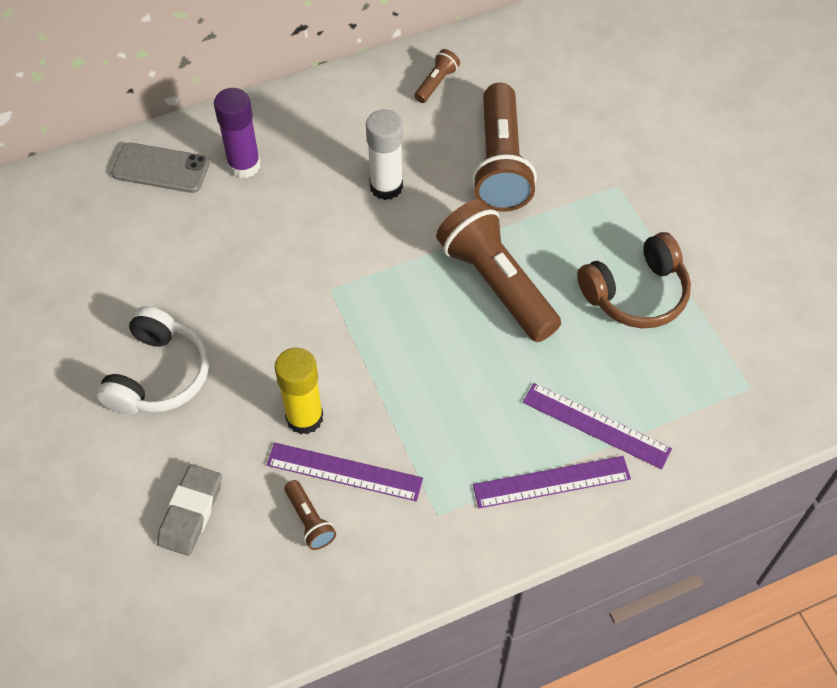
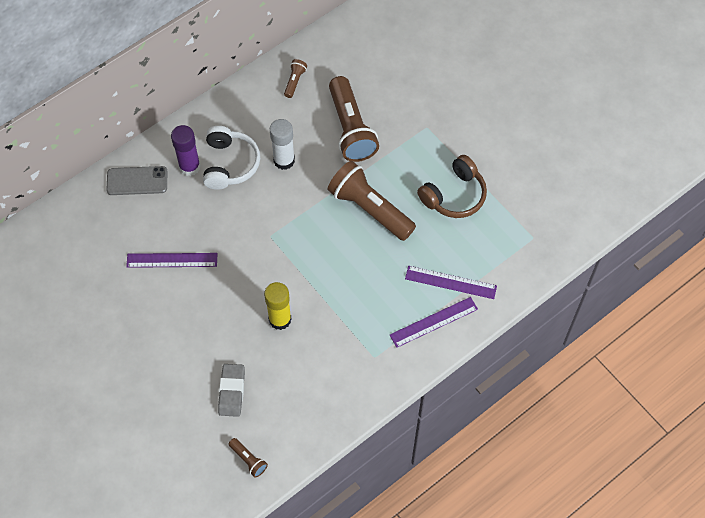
camera: 15 degrees left, 5 degrees up
white headphones [96,306,209,415] -> white headphones moved to [203,126,260,190]
purple ruler [267,443,423,501] -> purple ruler moved to [126,253,218,268]
brown flashlight [284,480,336,550] -> brown flashlight moved to [228,438,268,478]

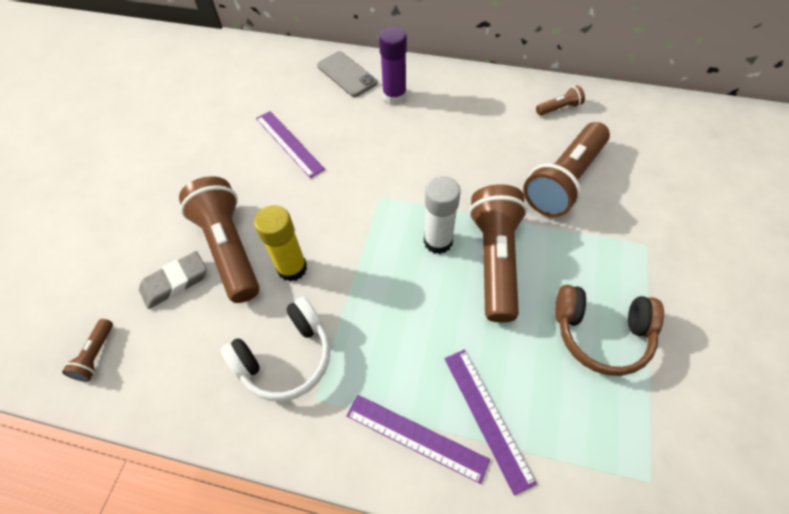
camera: 55 degrees right, 5 degrees down
white headphones [203,126,260,190] -> white headphones moved to [221,297,330,401]
white glue stick [270,119,295,170] -> white glue stick moved to [424,176,461,254]
none -> brown flashlight [179,176,260,303]

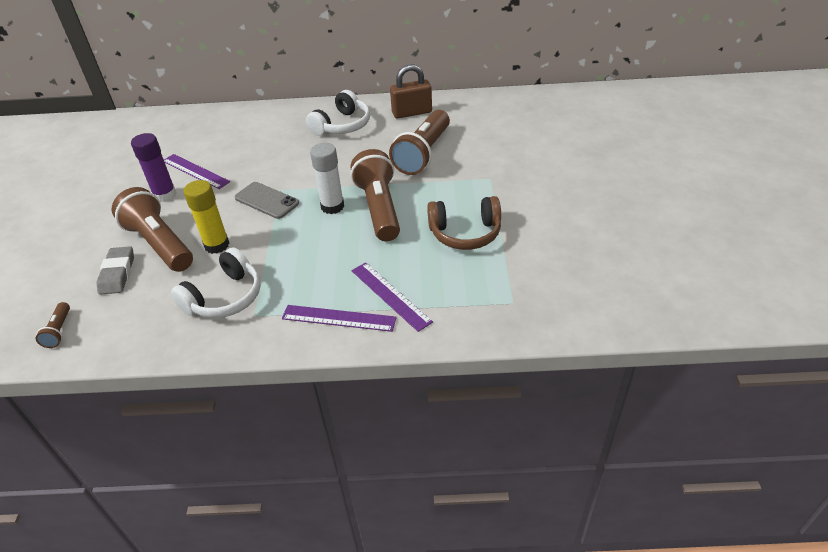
camera: 15 degrees left, 15 degrees down
grey eraser [139,251,207,309] -> grey eraser turned 45 degrees counterclockwise [96,246,134,295]
grey phone [317,51,377,97] -> grey phone moved to [235,182,299,219]
purple glue stick [379,26,407,105] -> purple glue stick moved to [131,133,177,202]
brown flashlight [536,86,585,115] -> brown padlock [390,64,432,118]
none -> white headphones [306,90,370,136]

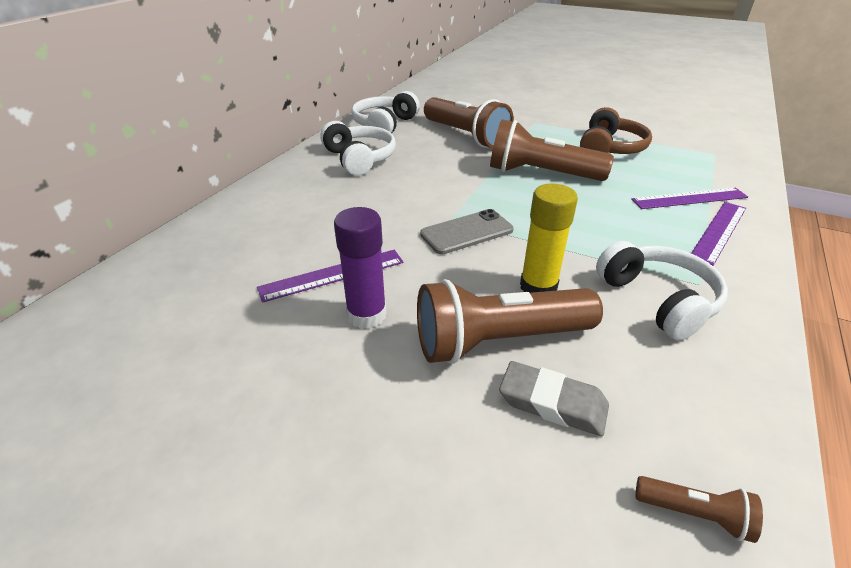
camera: 65 degrees left, 5 degrees down
white glue stick [310,143,344,214] -> none
brown padlock [390,64,432,118] -> white headphones [351,91,420,133]

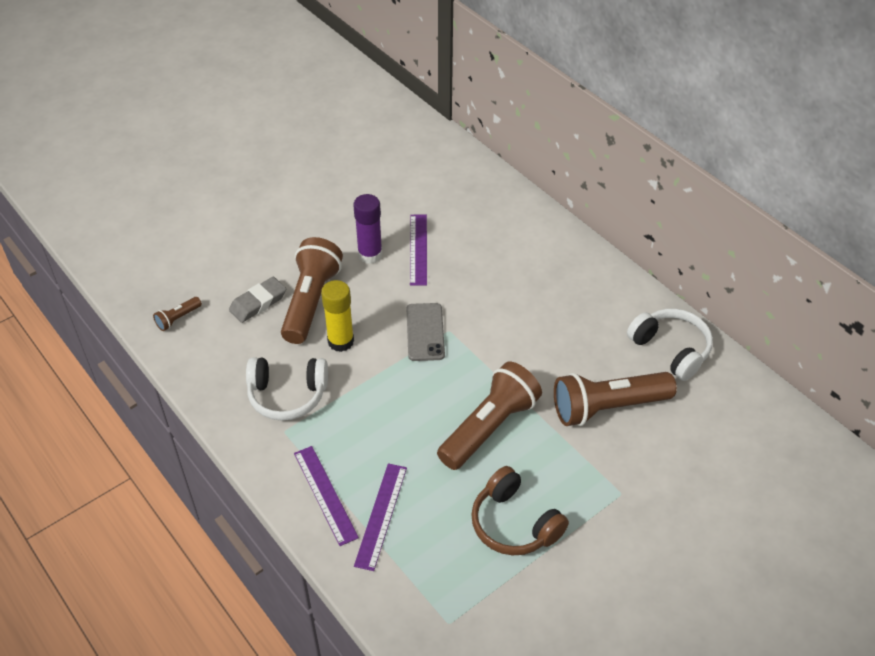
camera: 115 degrees right, 10 degrees up
white headphones [320,121,396,176] -> none

